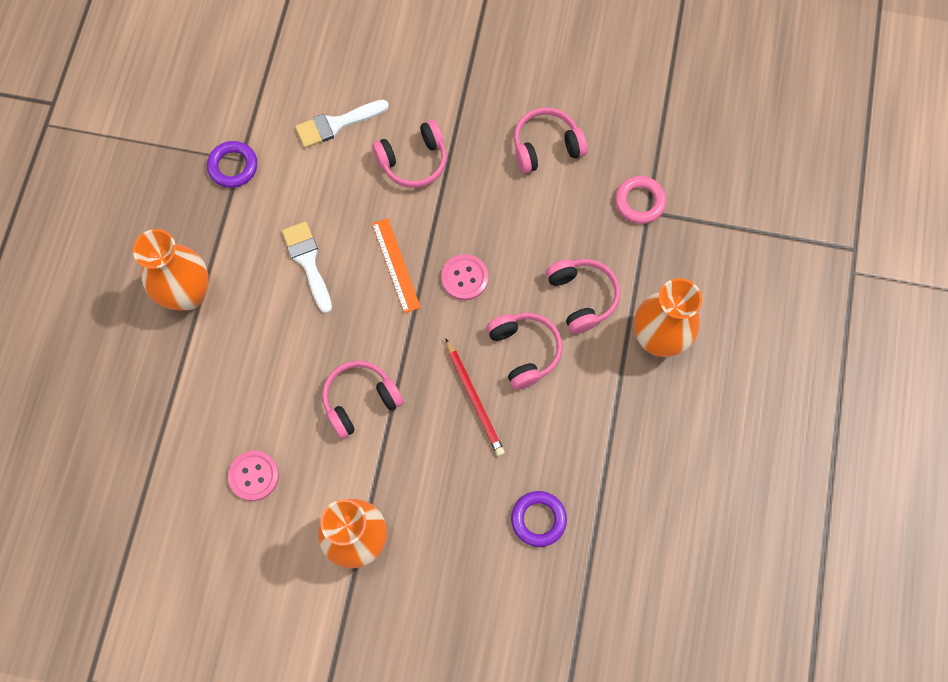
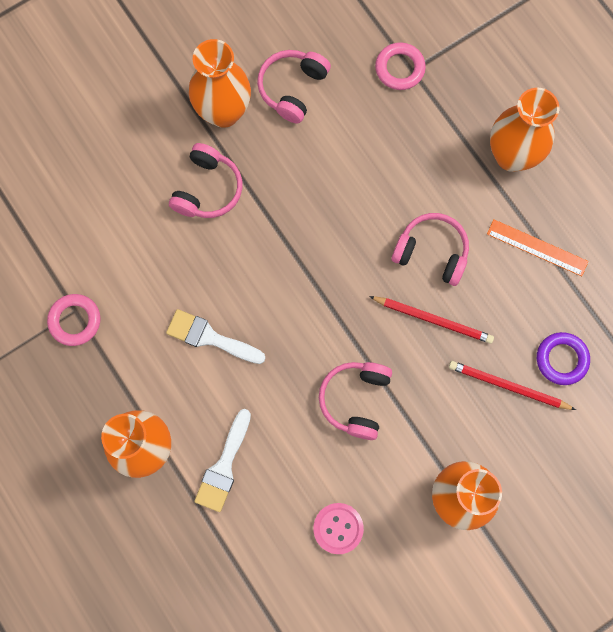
camera: 45 degrees left, 5 degrees up
purple ring [207,141,258,188] -> pink ring [47,294,100,346]
white brush [295,100,389,148] -> white brush moved to [194,409,251,512]
orange ruler [372,218,421,313] -> orange ruler moved to [487,219,589,276]
pink button [441,254,488,300] -> none
pink headphones [546,259,620,334] -> none
none -> orange vase [189,39,251,128]
none -> red pencil [449,361,576,410]

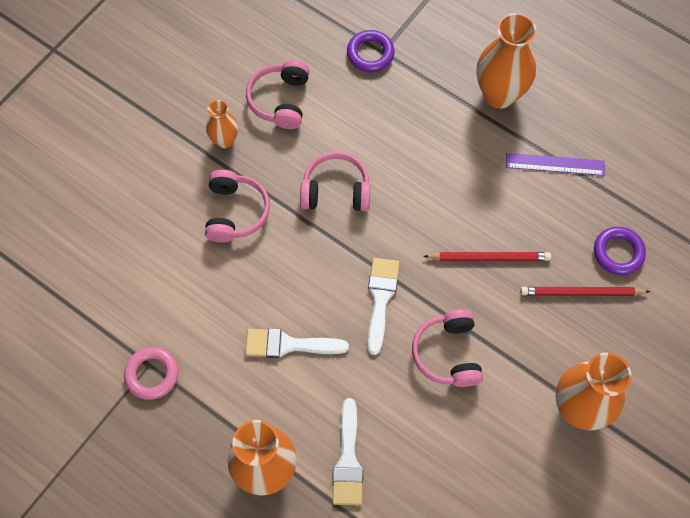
camera: 20 degrees left, 10 degrees down
orange vase [189,39,251,128] -> orange vase [206,100,238,148], size x0.54
pink button [313,503,364,554] -> none
pink ring [375,42,426,90] -> purple ring [347,30,394,72]
pink headphones [391,213,469,286] -> pink headphones moved to [300,152,370,211]
orange ruler [487,219,589,276] -> purple ruler [506,153,605,176]
none -> white brush [368,258,399,355]

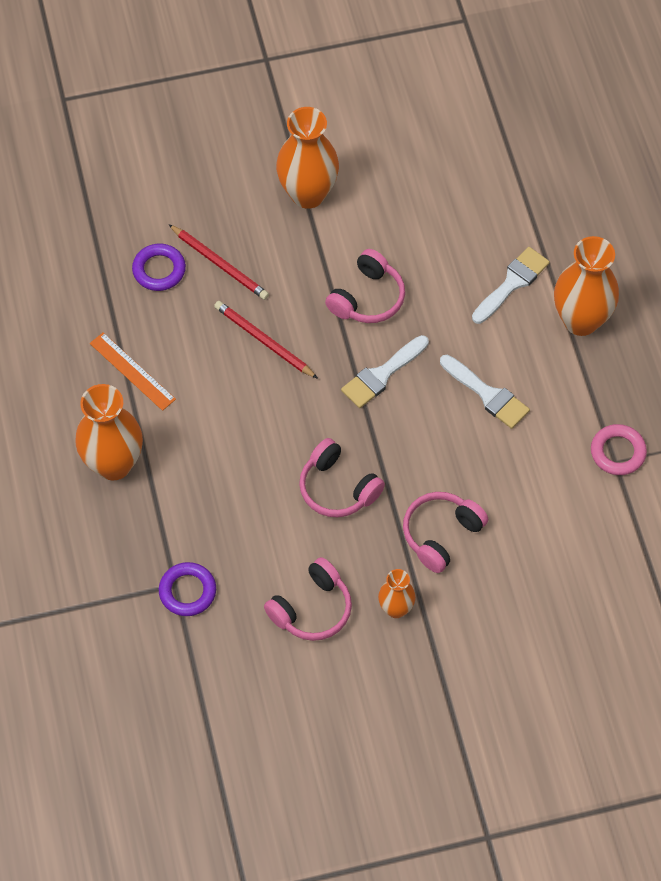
camera: 140 degrees left, 5 degrees down
purple ruler [506,153,605,176] -> orange ruler [90,333,176,411]

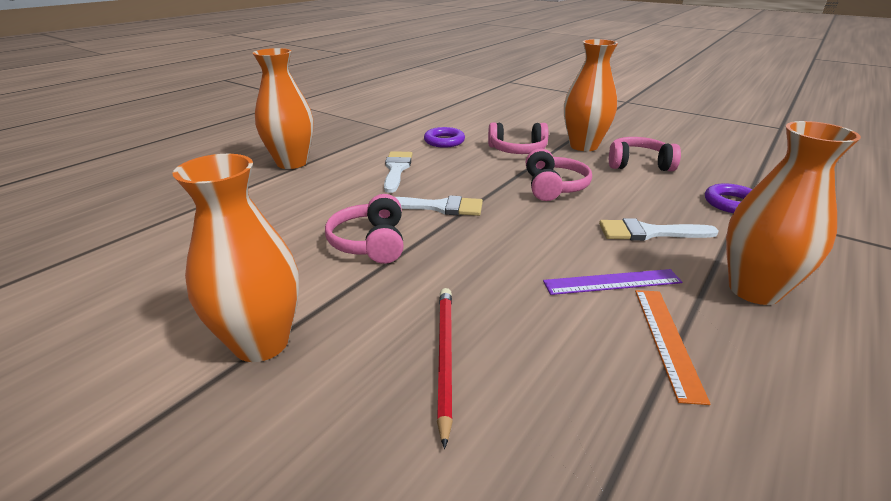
camera: 130 degrees left, 30 degrees down
purple ring [132,244,186,291] -> purple ring moved to [424,127,465,148]
red pencil [214,301,318,379] -> none
pink headphones [325,249,405,323] -> pink headphones turned 90 degrees counterclockwise [325,194,404,264]
orange vase [378,569,416,618] -> orange vase [564,39,618,151], size x1.85
white brush [472,247,550,324] -> white brush moved to [599,218,719,241]
pink ring [591,424,647,475] -> none
none -> purple ruler [543,269,682,295]

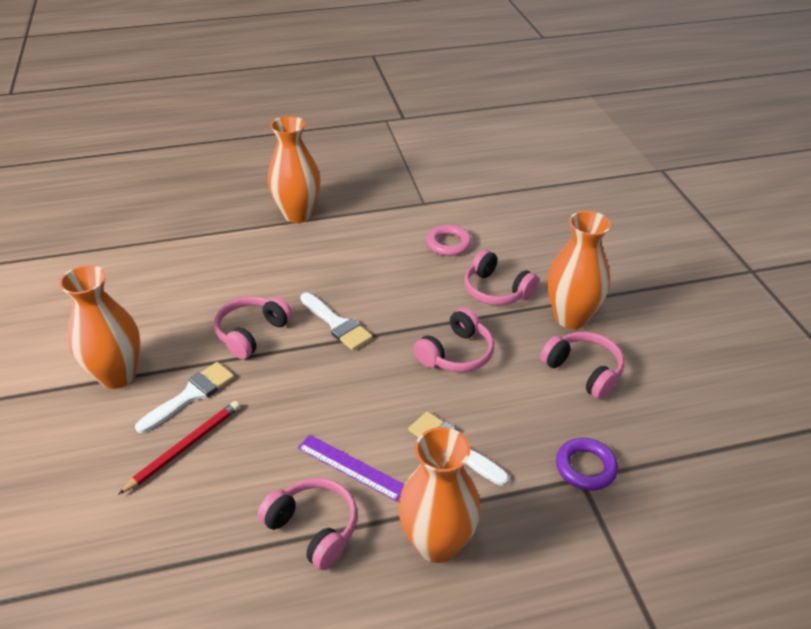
camera: 40 degrees right, 10 degrees up
white brush [384,151,413,193] -> white brush moved to [135,362,234,433]
purple ring [424,127,465,148] -> pink ring [426,225,472,256]
orange ruler [635,290,711,405] -> pink headphones [258,478,358,570]

